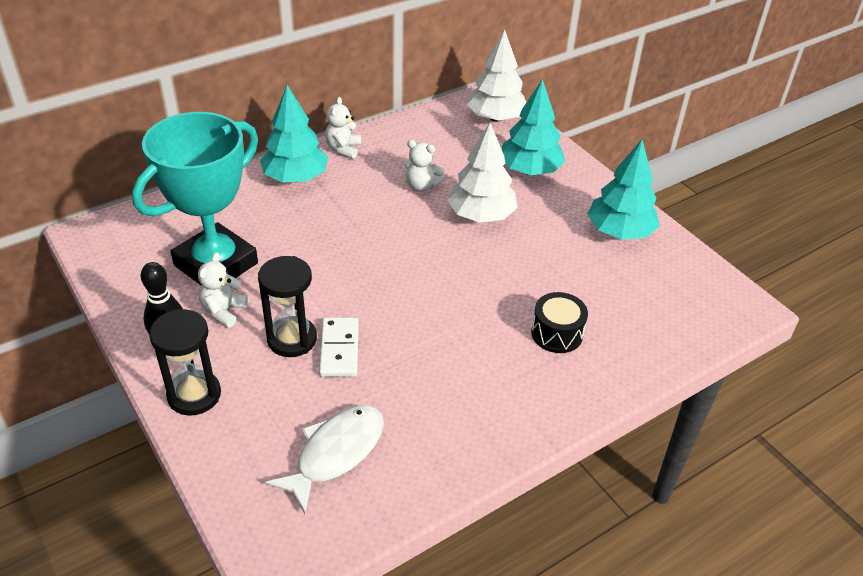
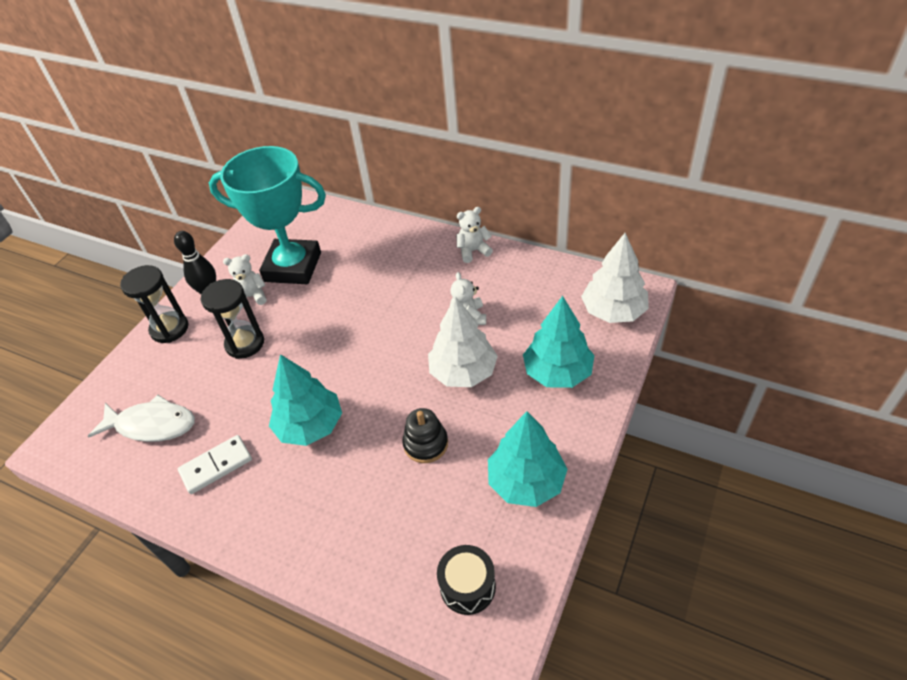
camera: 65 degrees right, 5 degrees up
turquoise tree [260,85,328,183] -> turquoise tree moved to [269,354,342,446]
white domino [319,317,359,377] -> white domino moved to [178,435,252,494]
black drum [531,292,588,353] -> black drum moved to [437,545,496,615]
none -> black stacking toy [402,408,448,463]

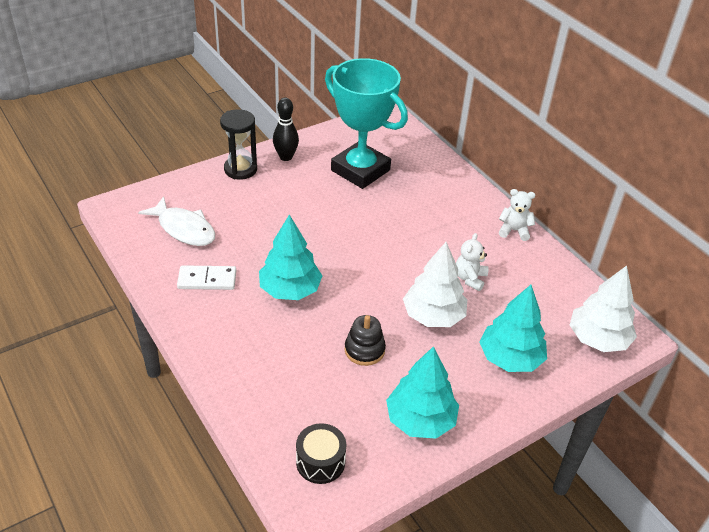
camera: 25 degrees right, 5 degrees down
black hourglass [201,279,264,359] -> none
white teddy bear [223,254,266,309] -> none

